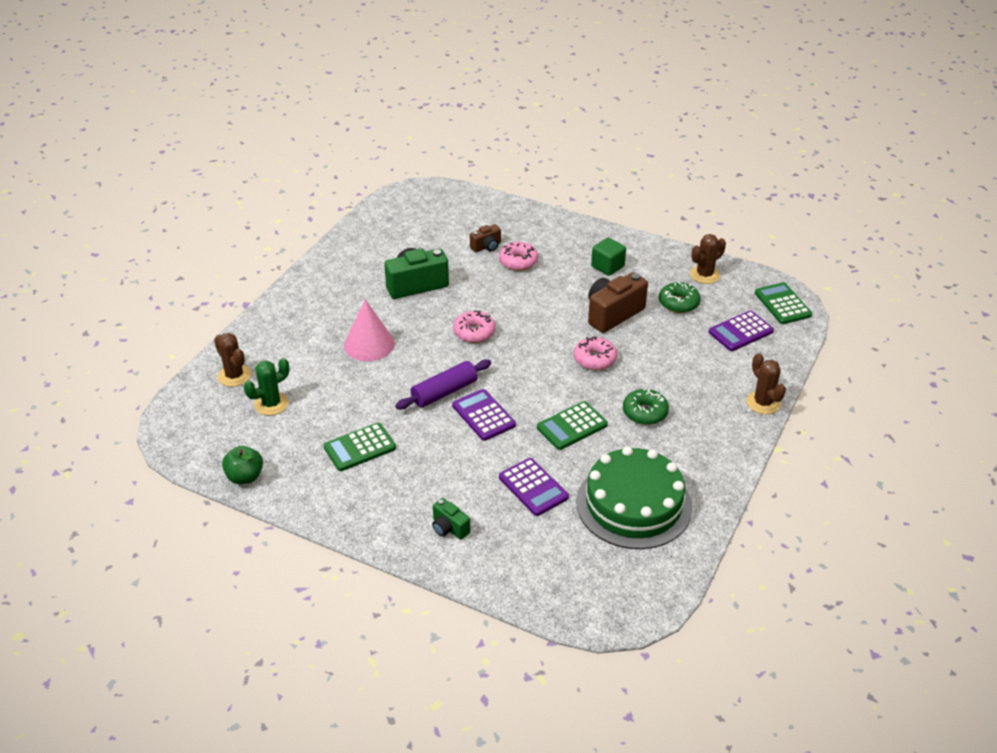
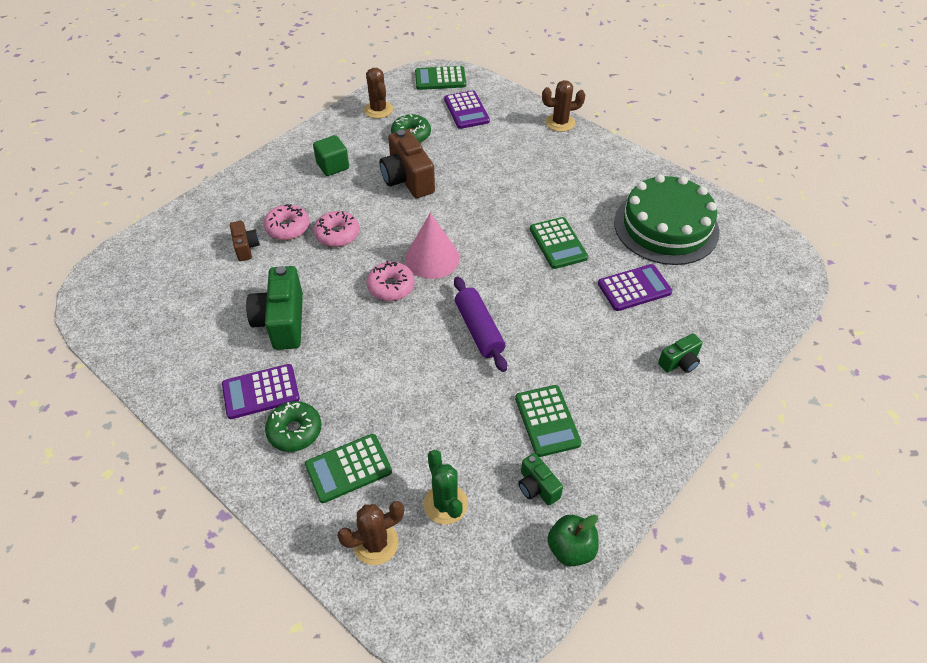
camera: 75 degrees left, 10 degrees up
pink cone [344,300,395,361] -> pink cone moved to [405,213,460,279]
purple calculator [452,389,516,441] -> purple calculator moved to [222,364,300,419]
pink donut [574,337,617,370] -> pink donut moved to [314,211,359,247]
green donut [623,388,669,425] -> green donut moved to [265,401,321,452]
none -> green calculator [305,434,392,503]
none -> green camera [519,453,563,506]

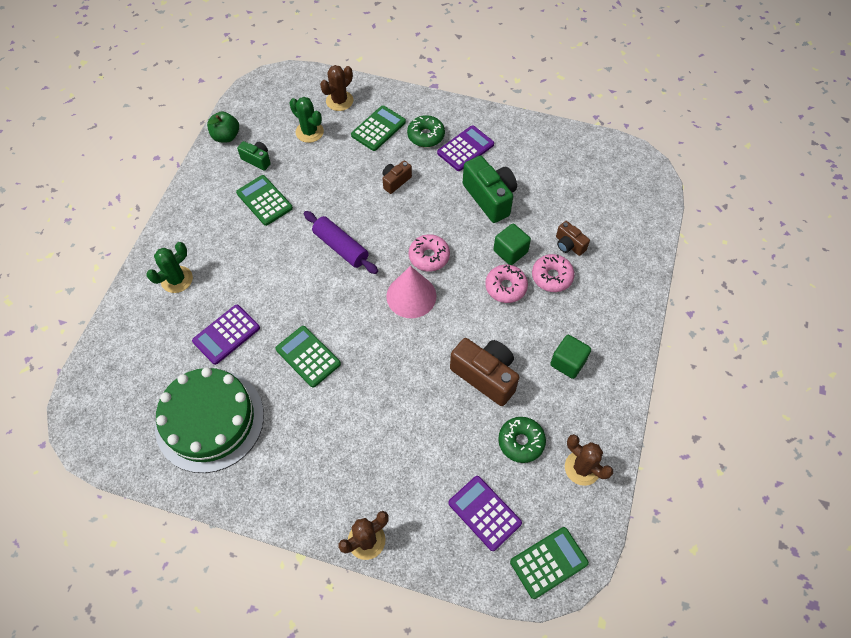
camera: 155 degrees right, 10 degrees up
green camera [658,334,703,373] -> green cactus [146,242,193,293]
none -> brown camera [383,161,412,194]
none -> green cube [494,224,531,265]

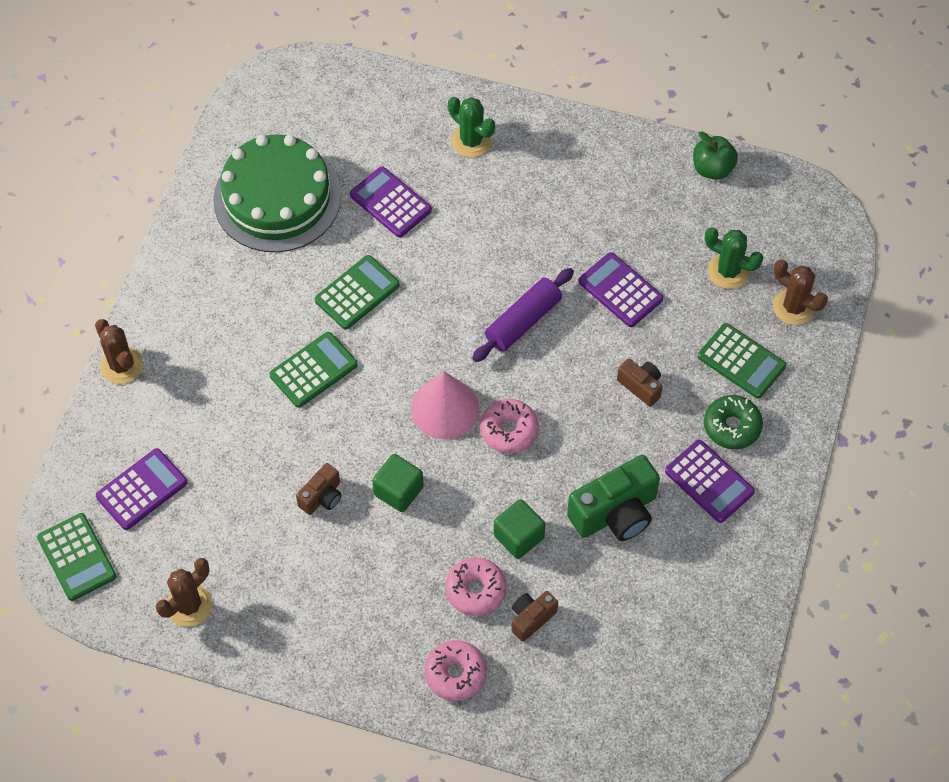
camera: 90 degrees right, 0 degrees up
green calculator [236,175,293,226] -> green calculator moved to [269,332,358,408]
green camera [237,141,271,171] -> none
green cactus [289,97,324,143] -> green cactus turned 75 degrees clockwise [705,227,763,289]
brown camera [450,338,519,406] -> brown camera [296,463,342,515], size x0.54
pink donut [485,265,528,303] -> pink donut moved to [424,640,487,701]
green donut [498,417,546,463] -> none
green cube [550,335,591,379] -> green cube moved to [372,454,423,512]
none -> purple calculator [579,252,663,327]

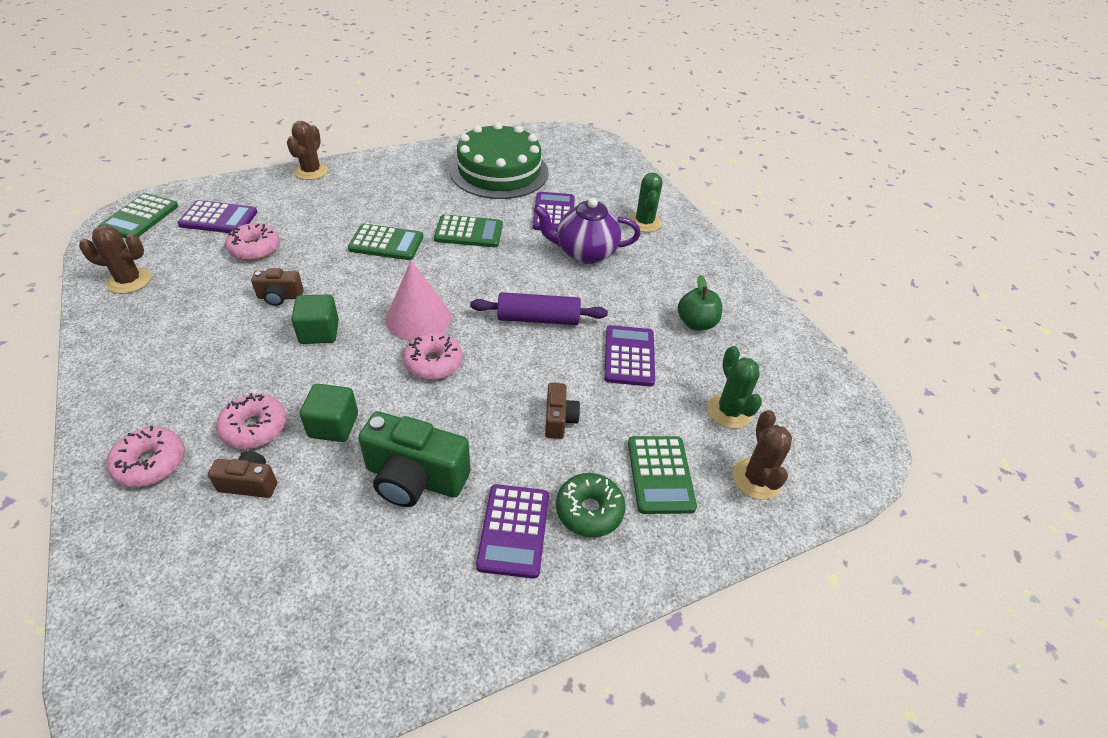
camera: 45 degrees right, 15 degrees down
green apple [693,131,738,180] -> green apple moved to [678,275,722,330]
none -> pink donut [225,223,280,261]
none -> purple teapot [533,198,641,264]

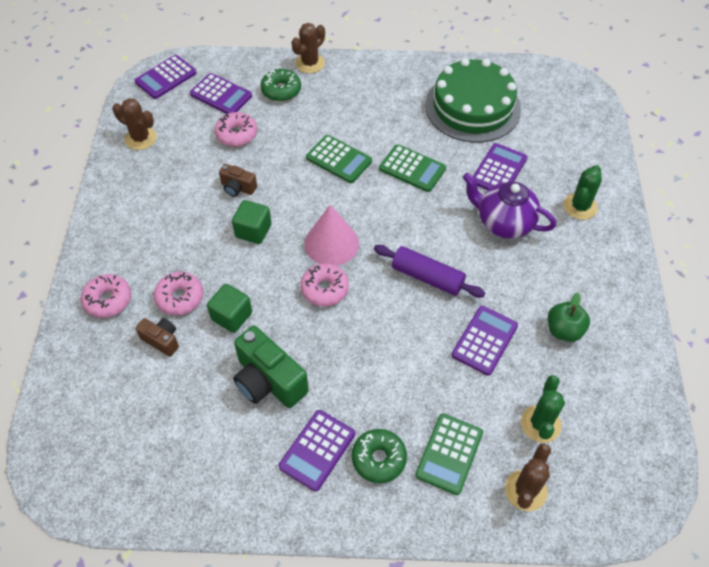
camera: 30 degrees right, 10 degrees up
green calculator [98,193,178,238] -> purple calculator [135,55,196,99]
brown camera [545,383,580,439] -> none
none -> green donut [260,69,301,101]

